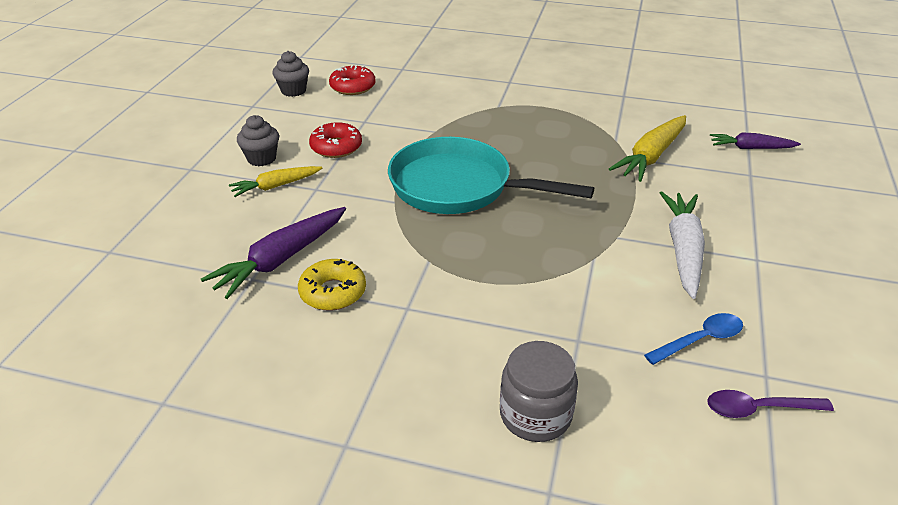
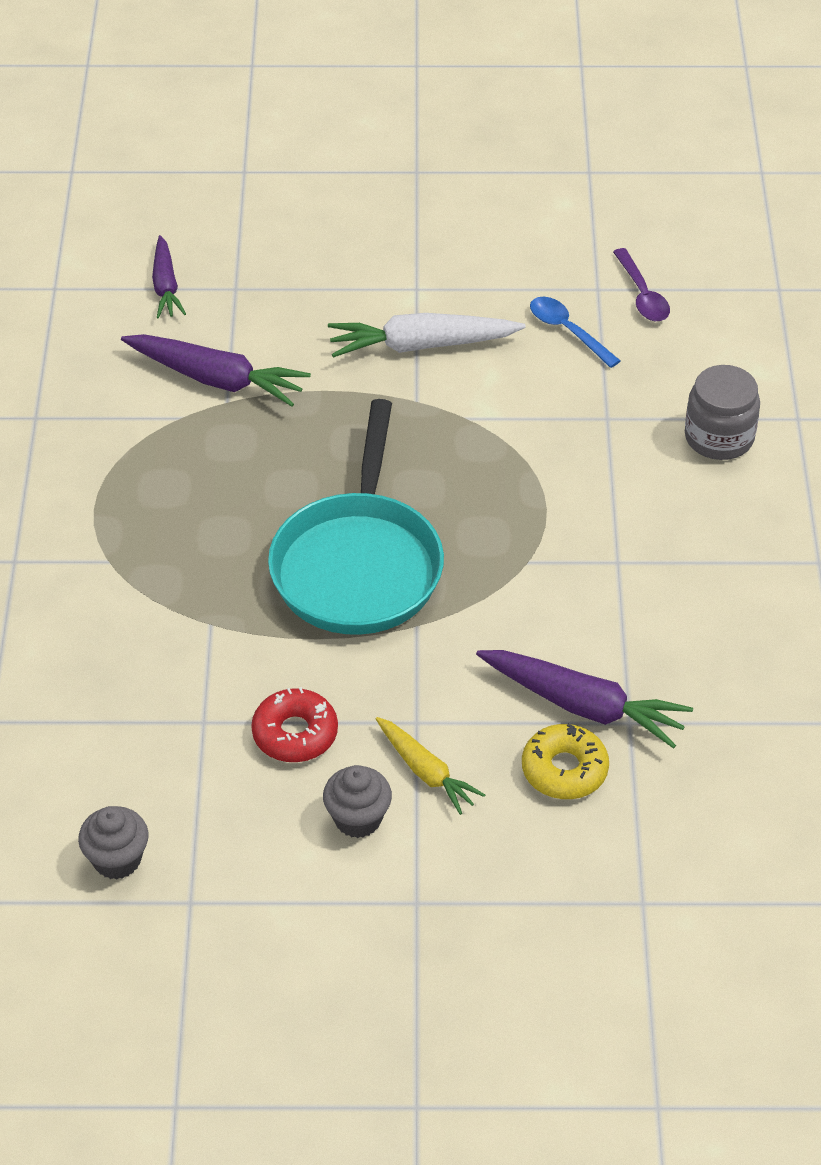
camera: 105 degrees left, 10 degrees up
yellow donut [298,259,366,311] -> yellow donut moved to [522,724,609,799]
red donut [329,65,376,95] -> none
yellow carrot [609,115,686,182] -> purple carrot [121,334,311,406]

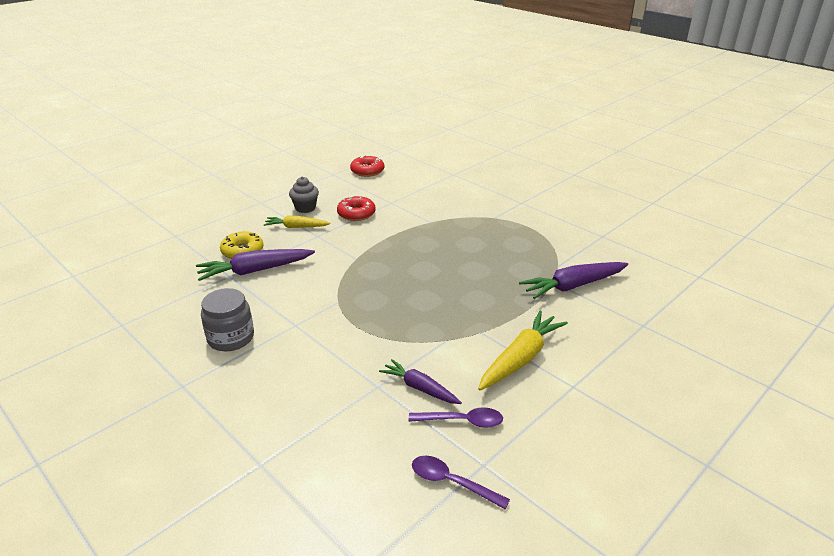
camera: 135 degrees right, 15 degrees down
grey cupcake [78,806,149,880] -> red donut [350,155,384,177]
purple carrot [152,235,186,318] -> purple carrot moved to [379,359,462,404]
turquoise pan [268,399,444,635] -> none
white carrot [328,313,526,358] -> yellow carrot [478,311,568,391]
blue spoon [530,297,621,368] -> purple spoon [409,407,503,428]
grey jar [685,365,760,460] -> grey jar moved to [201,288,254,351]

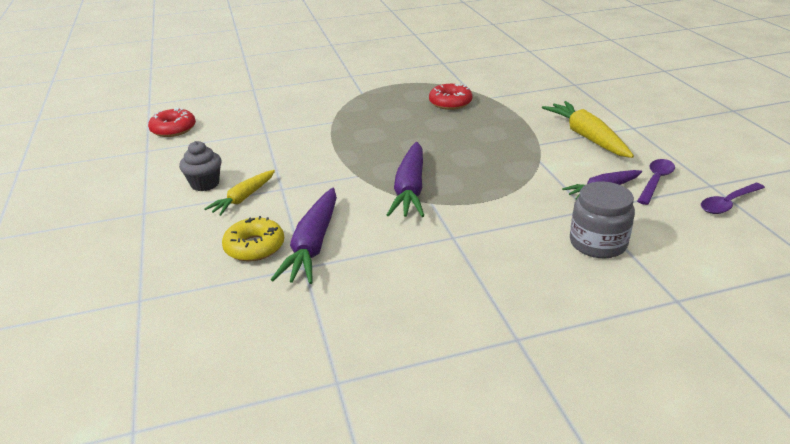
camera: 60 degrees left, 0 degrees up
grey jar [201,288,254,351] -> grey jar moved to [570,182,635,258]
red donut [337,196,375,221] -> red donut moved to [429,84,472,110]
purple carrot [519,262,628,299] -> purple carrot moved to [387,142,424,217]

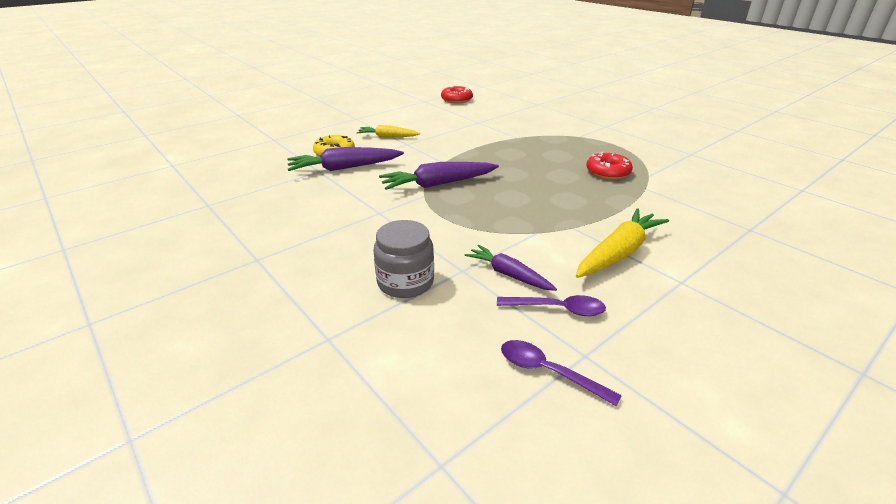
camera: 65 degrees right, 0 degrees up
grey cupcake [179,141,222,191] -> none

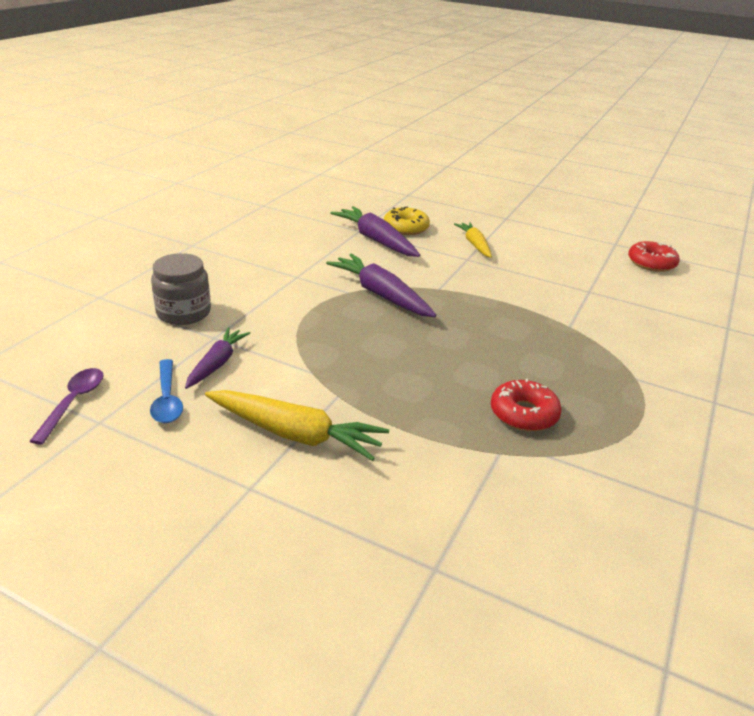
camera: 65 degrees right, 0 degrees up
purple spoon [497,295,606,316] -> blue spoon [150,359,183,423]

